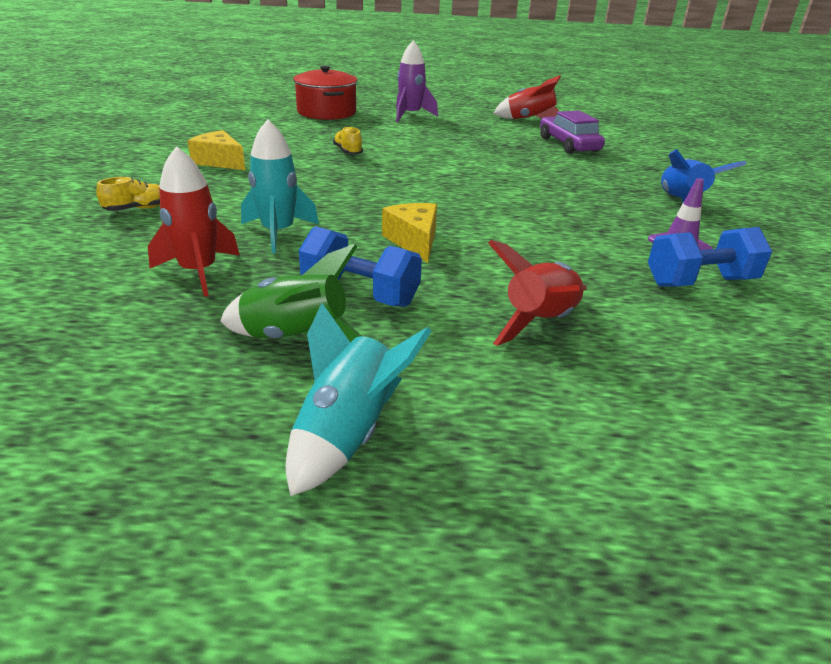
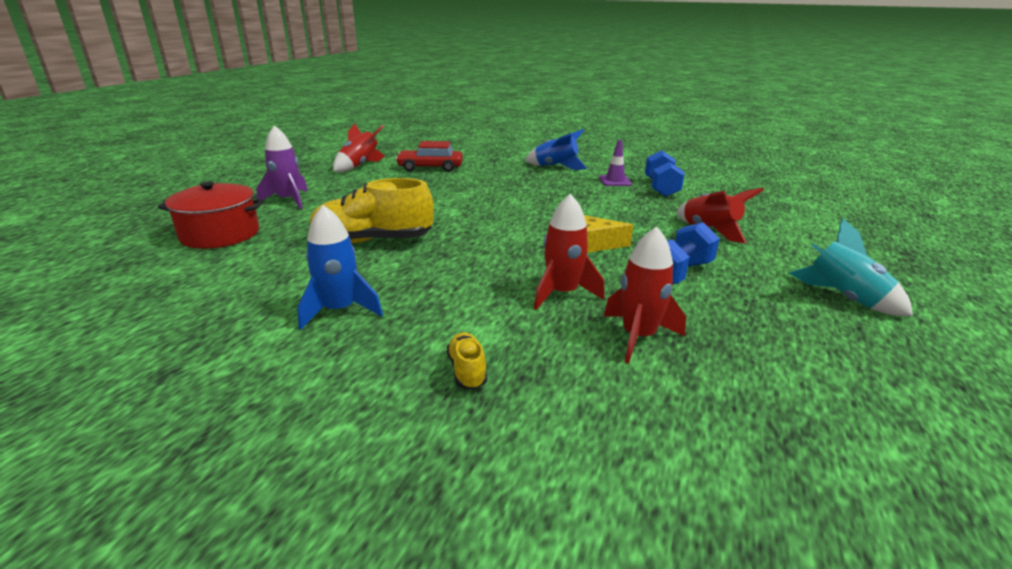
camera: 70 degrees left, 5 degrees down
yellow cheese [187,130,245,170] -> blue rocket [297,205,383,330]
green rocket [220,244,361,343] -> none
turquoise rocket [241,119,319,253] -> red rocket [534,194,605,310]
yellow shoe [333,127,363,154] -> yellow shoe [309,178,434,243], size x2.24
purple car [540,111,605,154] -> red car [396,141,463,172]

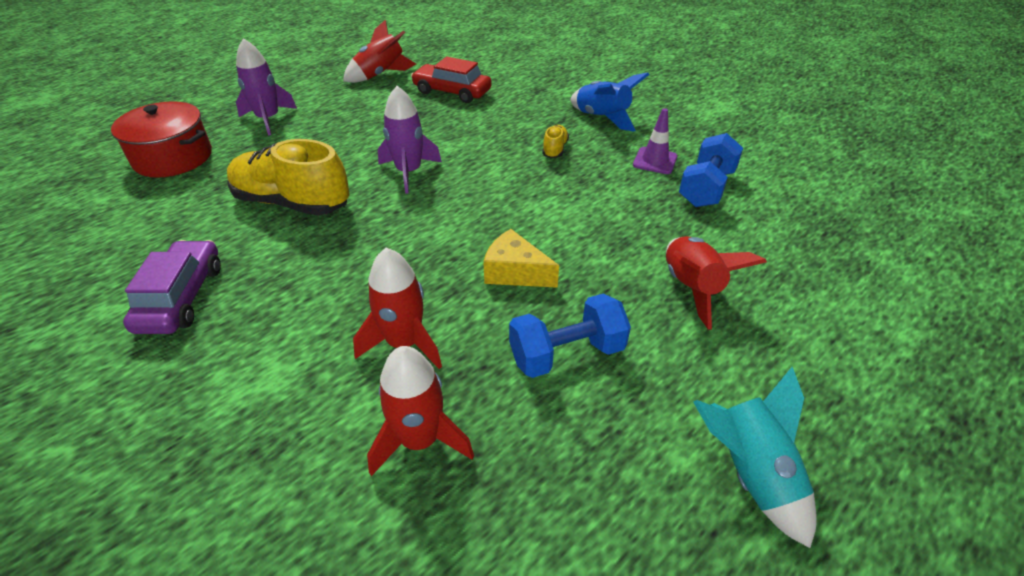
camera: 25 degrees right, 15 degrees up
blue rocket [297,205,383,330] -> purple car [123,240,221,334]
yellow shoe [447,332,487,390] -> yellow shoe moved to [542,125,569,158]
none -> purple rocket [378,86,442,194]

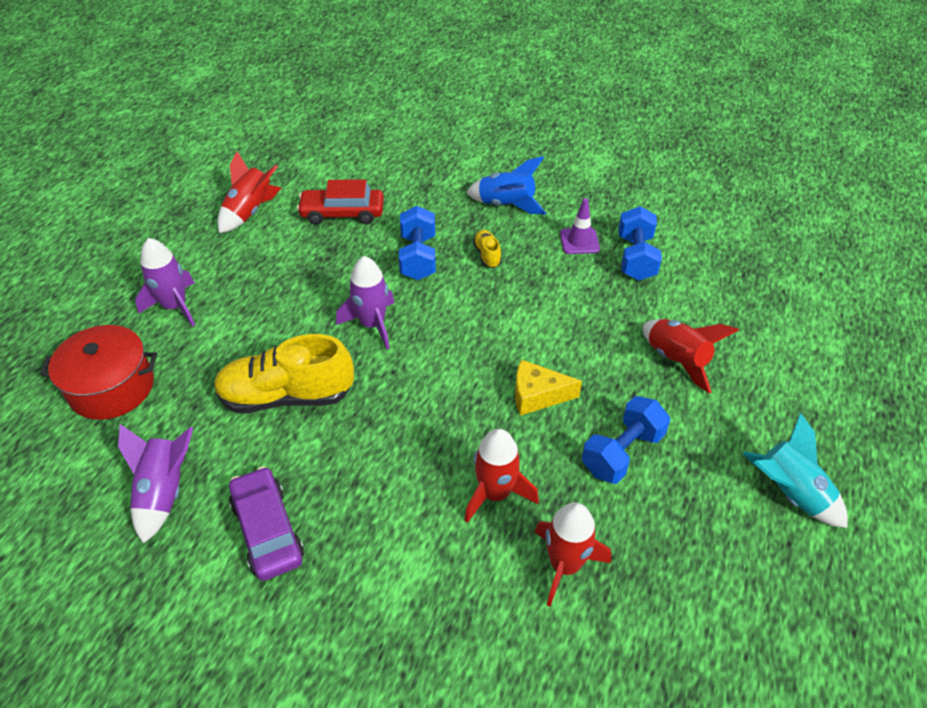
camera: 25 degrees left, 5 degrees up
none -> purple rocket [118,424,193,544]
none -> blue dumbbell [399,206,436,280]

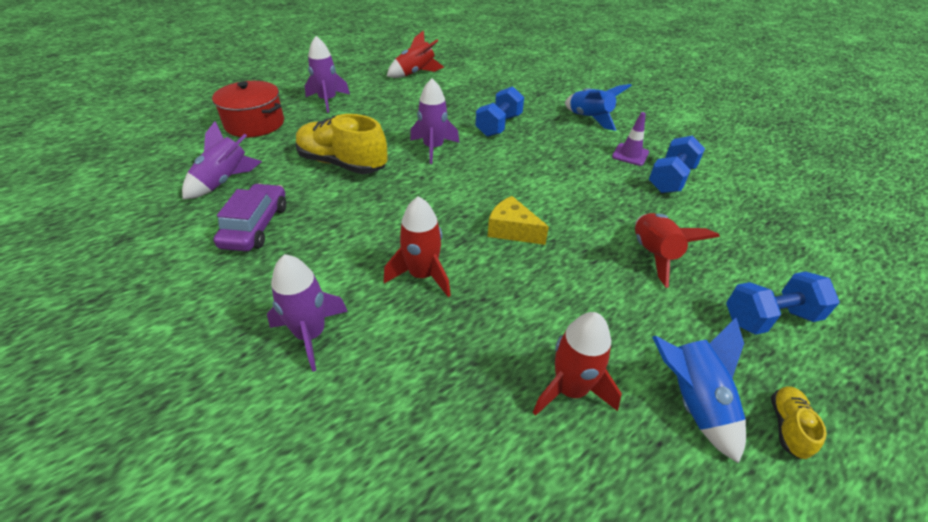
camera: 30 degrees right, 5 degrees down
red car [297,179,384,225] -> none
yellow shoe [473,230,502,268] -> yellow shoe moved to [771,386,827,459]
red rocket [535,502,611,607] -> red rocket moved to [533,312,622,416]
blue dumbbell [582,396,670,484] -> blue dumbbell moved to [726,271,840,335]
turquoise rocket [742,413,848,528] -> blue rocket [652,318,746,463]
none -> purple rocket [267,254,348,372]

